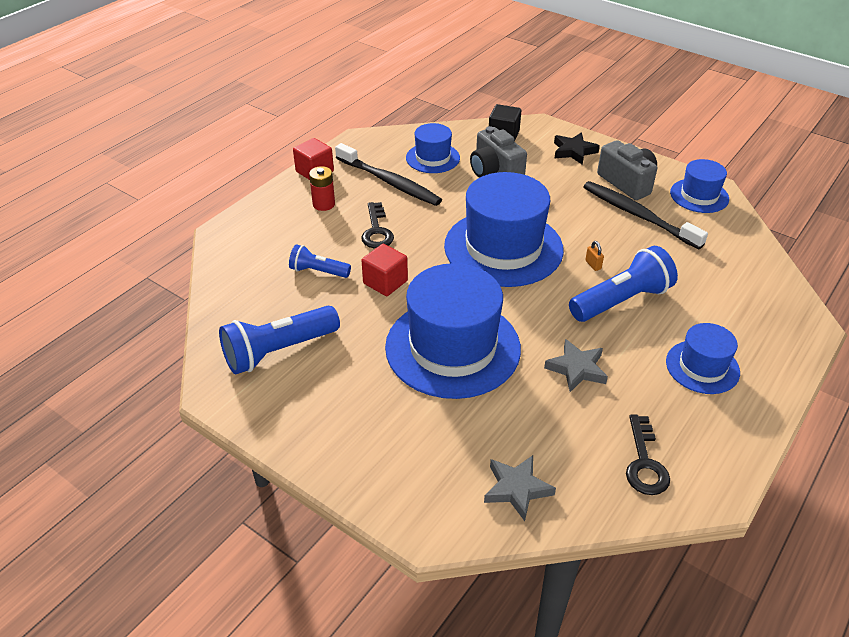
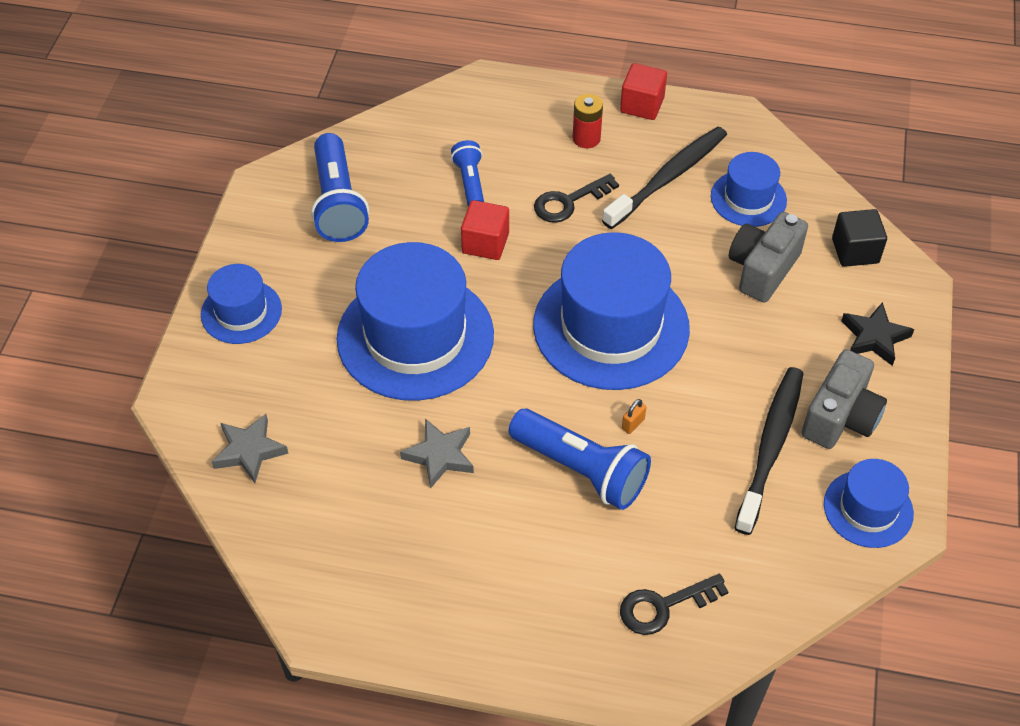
camera: 65 degrees right, 10 degrees up
blue flashlight [219,306,340,374] -> blue flashlight turned 135 degrees counterclockwise [311,133,369,242]
black toothbrush [335,143,442,206] -> black toothbrush turned 150 degrees counterclockwise [602,127,727,229]
black key [626,415,670,495] -> black key moved to [620,574,729,635]
blue hat [666,323,740,394] -> blue hat moved to [201,264,282,344]

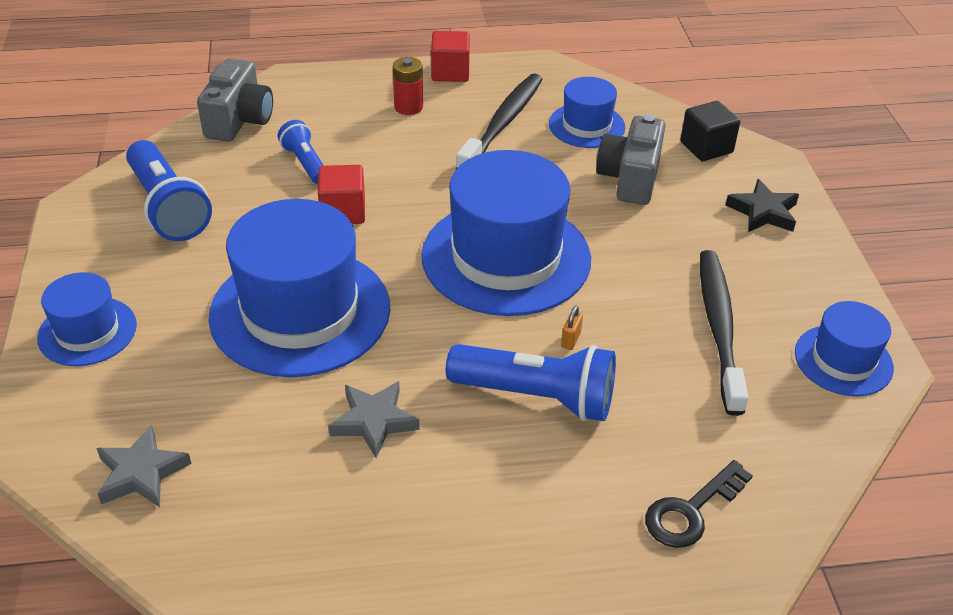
camera: 20 degrees left, 10 degrees down
black key [534,174,619,223] -> none
grey camera [802,349,887,449] -> grey camera moved to [197,58,273,142]

